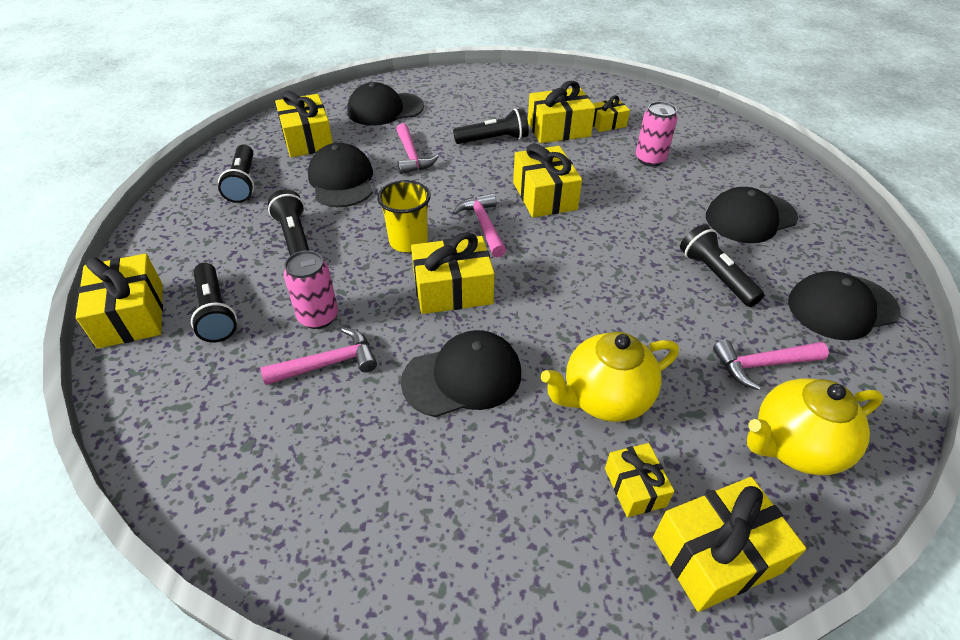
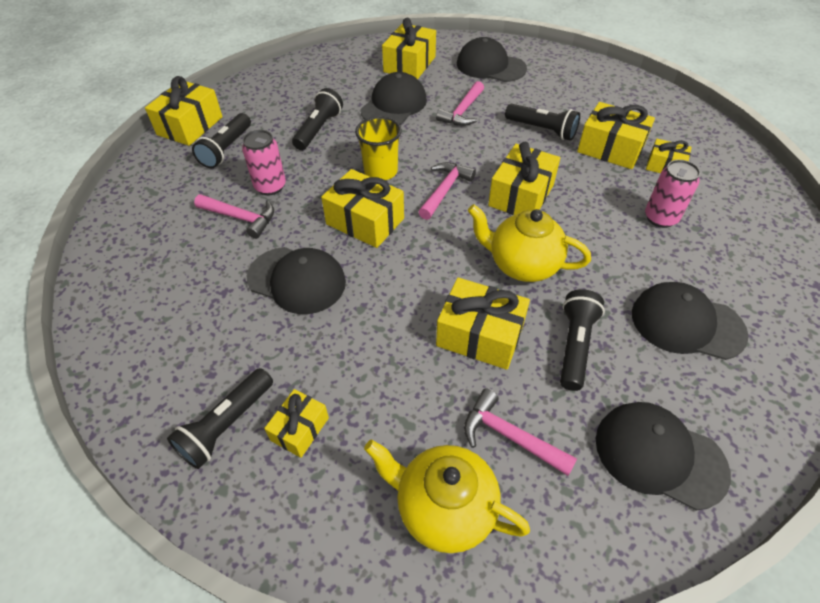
camera: 45 degrees right, 5 degrees up
black flashlight [218,145,254,203] -> black flashlight moved to [167,368,273,469]
yellow teapot [541,332,679,422] -> yellow teapot moved to [468,204,591,282]
yellow gift [653,477,806,612] -> yellow gift moved to [436,278,530,370]

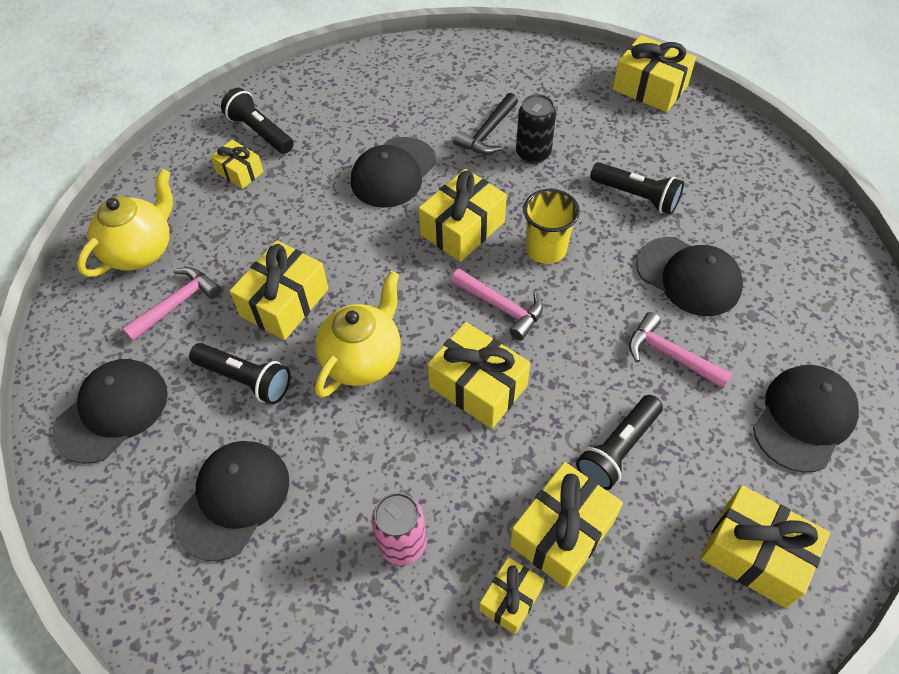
camera: 100 degrees right, 5 degrees up
black flashlight [192,113,251,168] -> none
pink hammer [194,194,274,239] -> black hammer [453,93,518,154]
pink can [242,130,286,195] -> black can [516,94,556,164]
yellow gift [382,18,436,79] -> yellow gift moved to [701,485,830,608]

